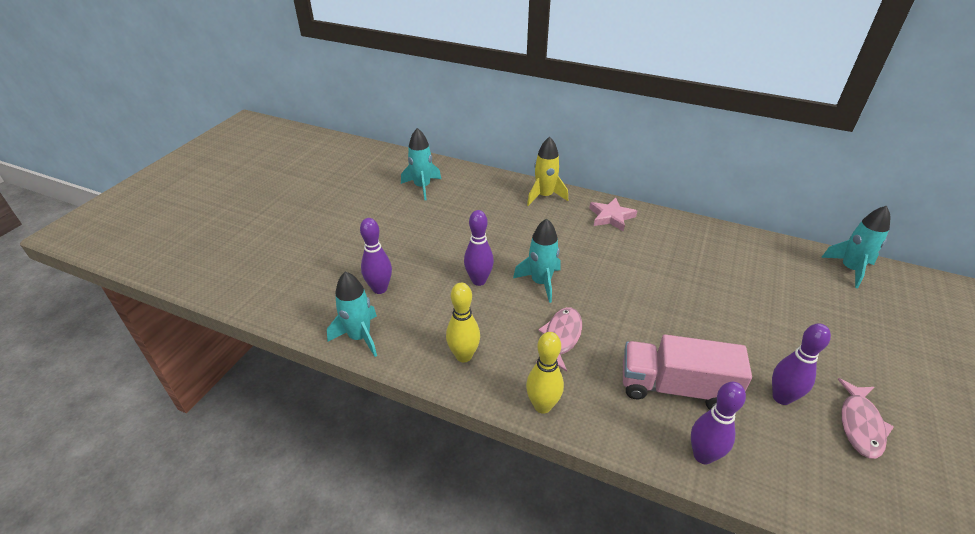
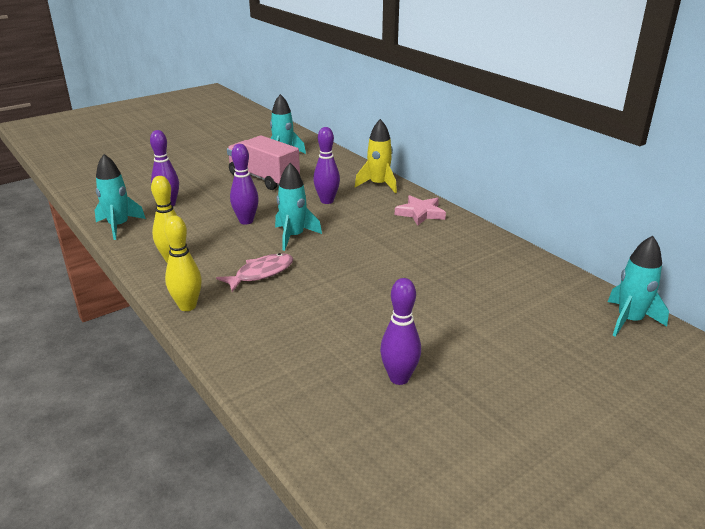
camera: 30 degrees right, 10 degrees down
pink truck [623,334,752,410] -> pink truck moved to [227,135,300,190]
purple bowling pin [691,382,746,464] -> purple bowling pin moved to [313,127,340,204]
pink fish [837,378,894,459] -> none

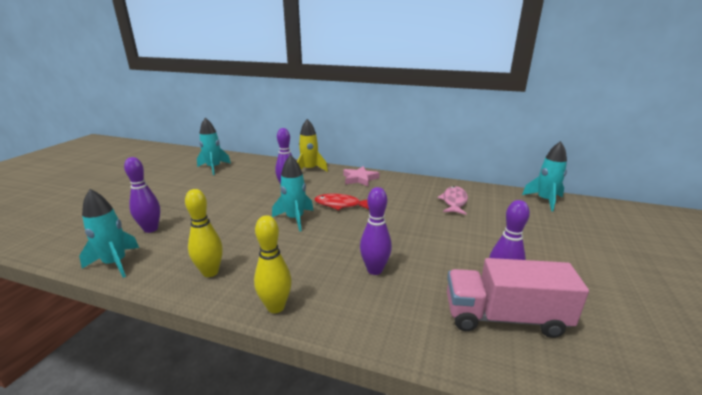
camera: 35 degrees left, 5 degrees down
pink fish [216,253,293,292] -> pink fish moved to [438,186,468,215]
pink truck [227,135,300,190] -> pink truck moved to [447,258,589,338]
purple bowling pin [230,144,259,225] -> purple bowling pin moved to [360,187,392,275]
none -> red fish [314,194,369,210]

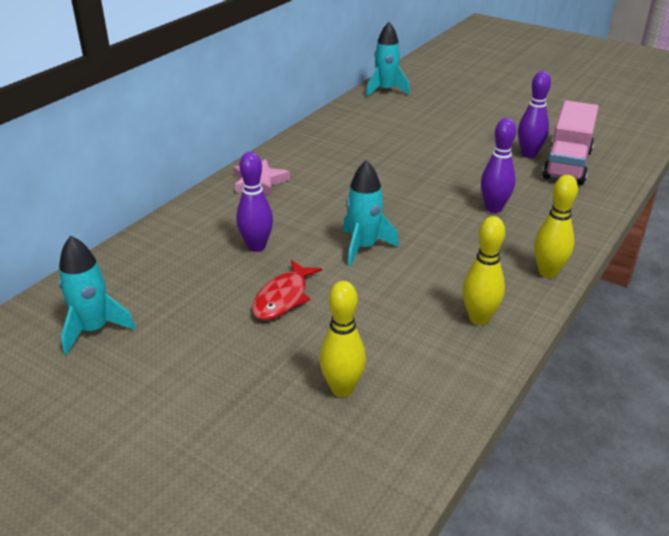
camera: 75 degrees left, 10 degrees up
turquoise rocket [79,189,139,278] -> none
purple bowling pin [124,157,160,233] -> yellow bowling pin [319,281,366,397]
yellow rocket [297,119,328,172] -> none
red fish [314,194,369,210] -> red fish moved to [252,260,322,320]
pink fish [438,186,468,215] -> none

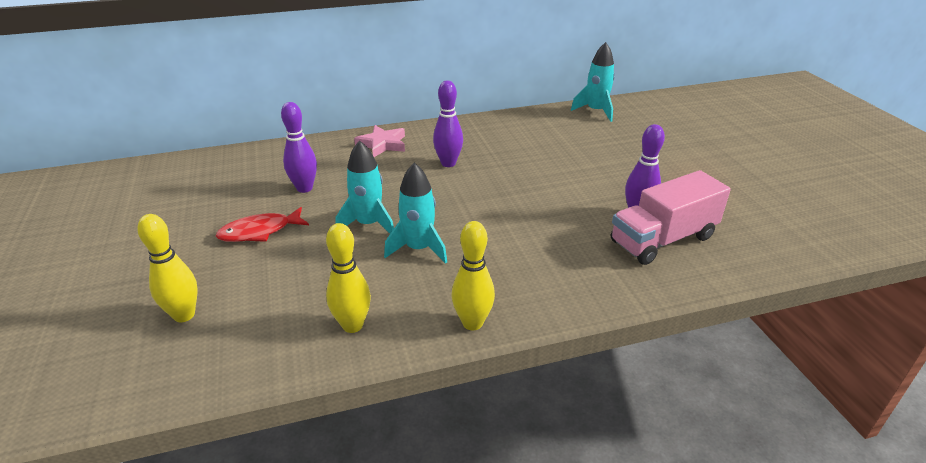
camera: 40 degrees right, 0 degrees up
turquoise rocket [59,236,136,355] -> turquoise rocket moved to [384,163,447,264]
purple bowling pin [481,118,516,213] -> purple bowling pin moved to [433,80,463,167]

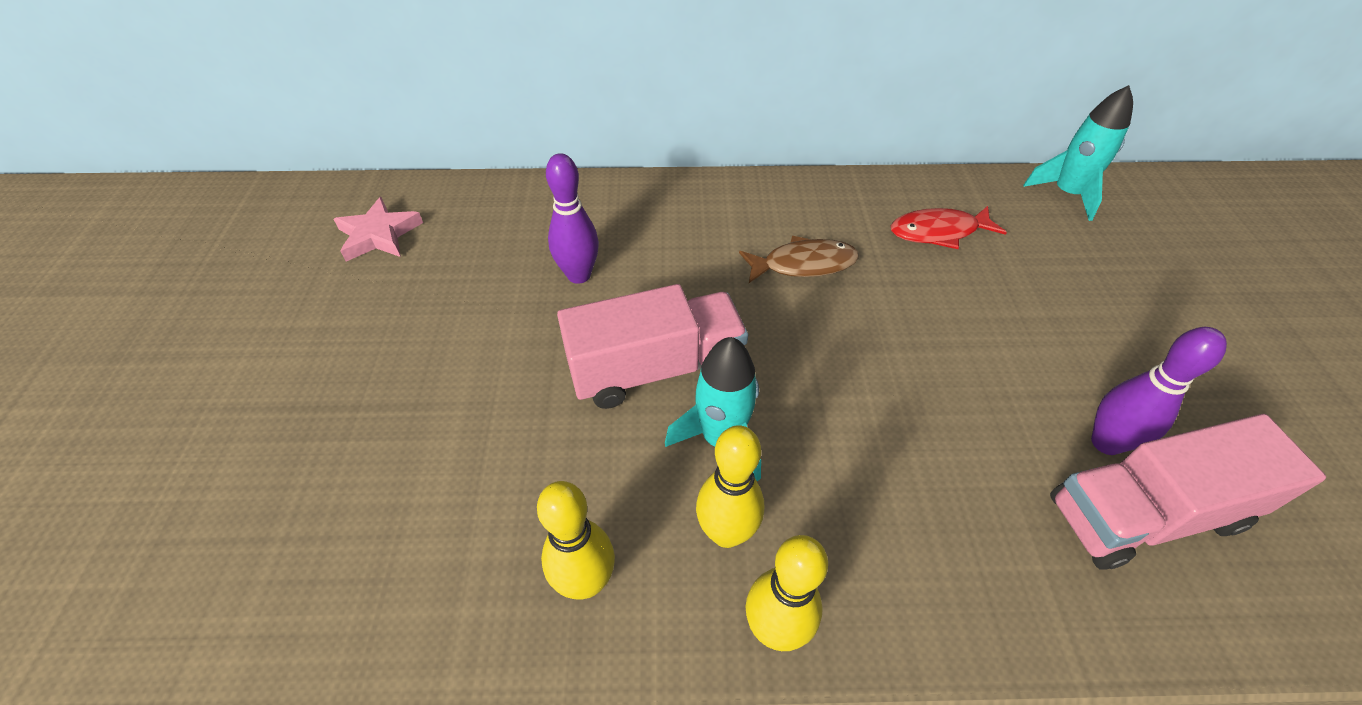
camera: 15 degrees right, 15 degrees up
yellow bowling pin [137,214,198,322] -> yellow bowling pin moved to [696,425,764,548]
red fish [216,207,309,242] -> red fish moved to [891,206,1007,249]
turquoise rocket [336,140,394,234] -> pink truck [557,284,748,409]
pink star [354,125,405,157] -> pink star moved to [334,197,423,262]
purple bowling pin [433,80,463,167] -> brown fish [739,236,859,283]

